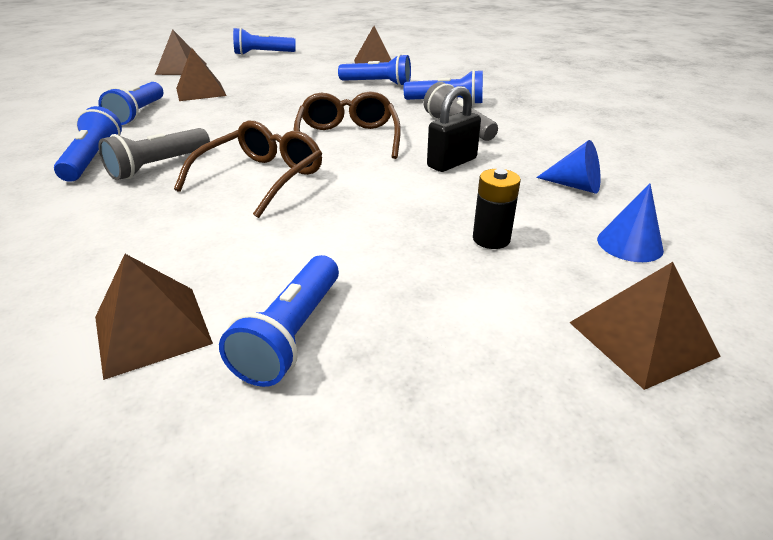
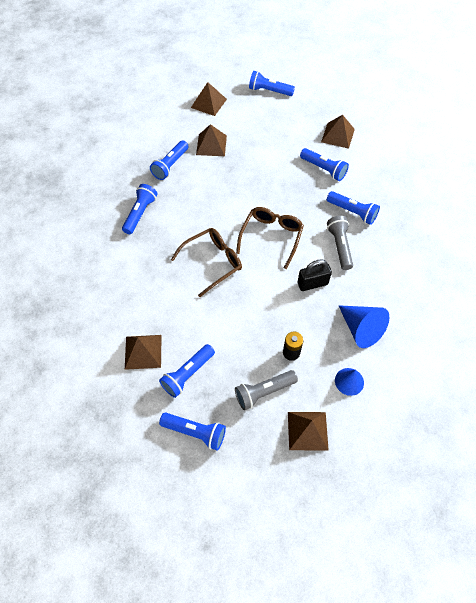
camera: 25 degrees right, 25 degrees up
grey flashlight [98,128,210,180] -> grey flashlight moved to [235,370,298,410]
blue cone [536,140,601,194] -> blue cone [338,305,389,348], size x1.61
none -> blue flashlight [159,413,226,451]

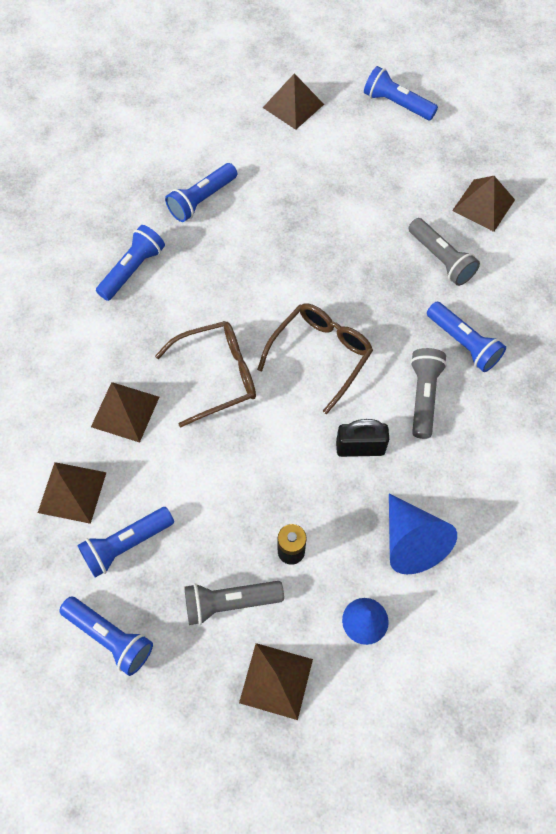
camera: 15 degrees right, 5 degrees up
brown pyramid [196,124,227,156] -> brown pyramid moved to [91,382,159,443]
blue flashlight [300,148,349,181] -> grey flashlight [408,218,480,286]

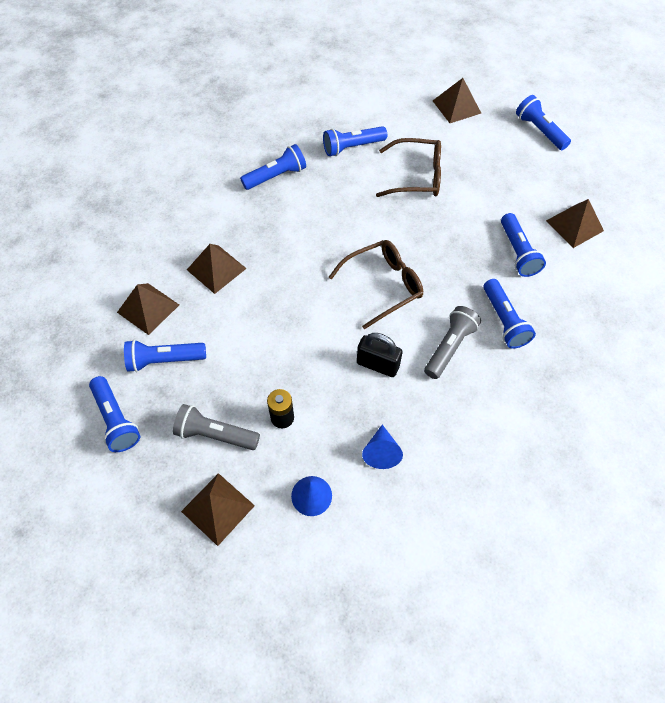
camera: 25 degrees right, 5 degrees down
brown glasses [155,321,256,427] -> brown glasses moved to [376,138,441,197]
blue cone [389,494,457,574] -> blue cone [362,425,403,469], size x0.62
grey flashlight [408,218,480,286] -> blue flashlight [501,213,546,277]

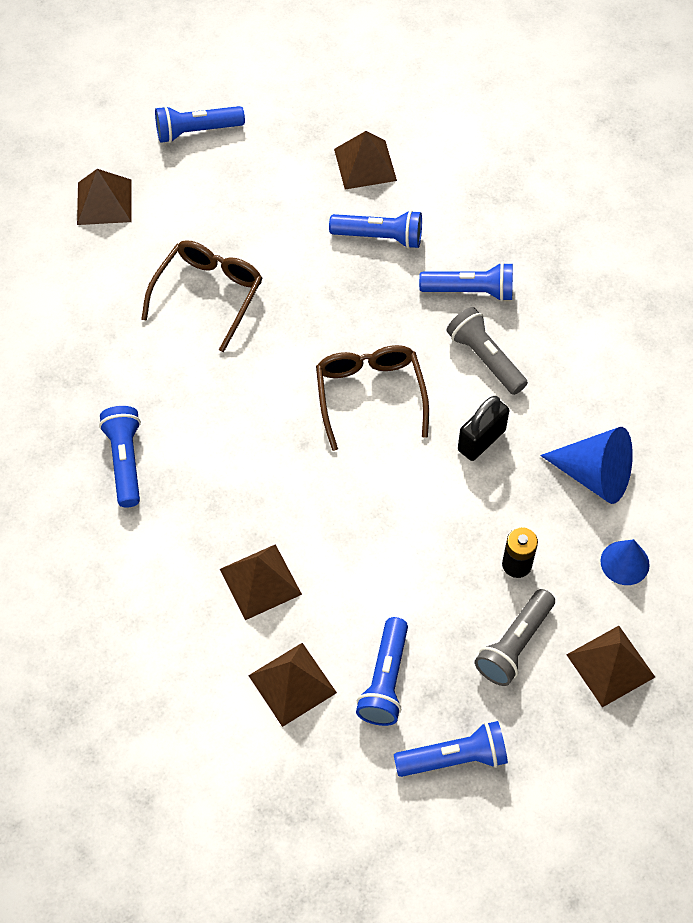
camera: 70 degrees left, 0 degrees up
blue flashlight [323,126,387,156] -> none
blue cone [362,425,403,469] -> blue cone [540,427,633,504], size x1.61

